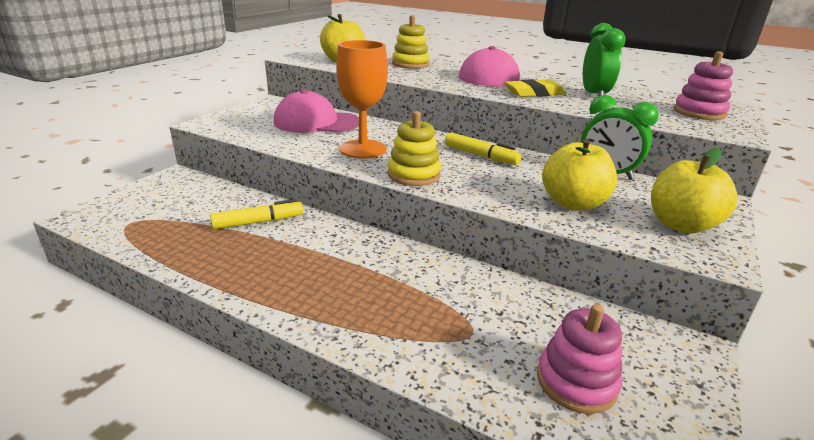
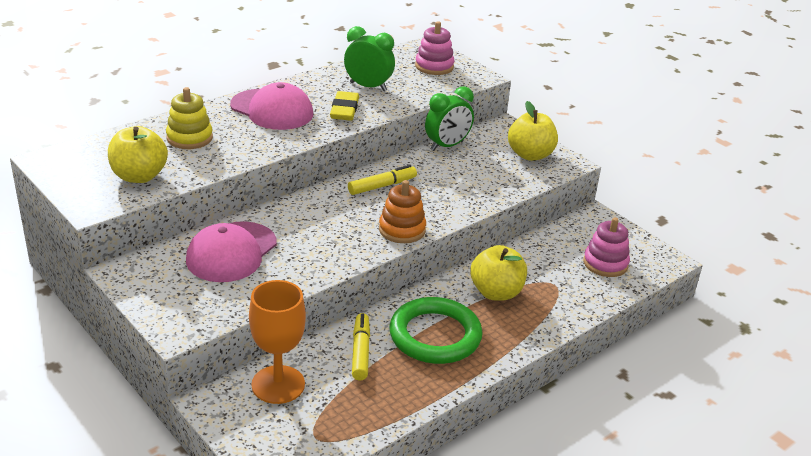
camera: 70 degrees left, 5 degrees up
orange goblet [336,40,388,159] -> orange goblet moved to [249,280,306,404]
yellow stacking toy [388,111,441,186] -> orange stacking toy [379,180,426,243]
yellow apple [542,139,617,211] -> yellow apple moved to [470,245,527,301]
none -> green ring [389,297,483,364]

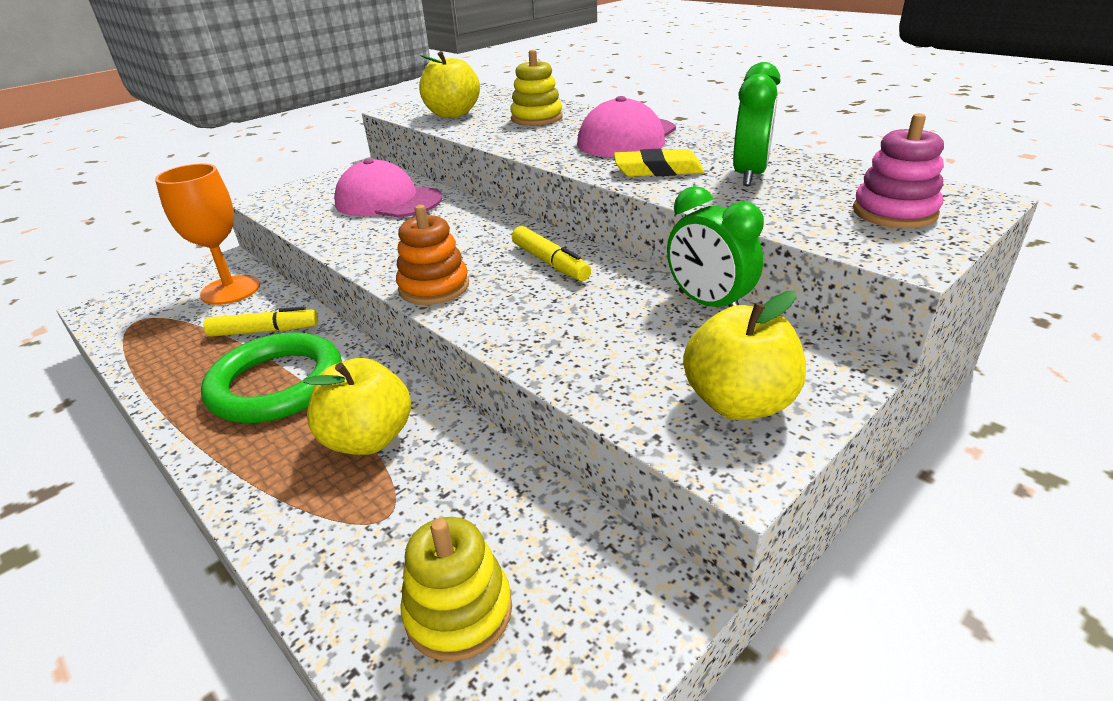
camera: 90 degrees right, 0 degrees up
pink stacking toy [583,217,630,277] -> yellow stacking toy [401,517,512,662]

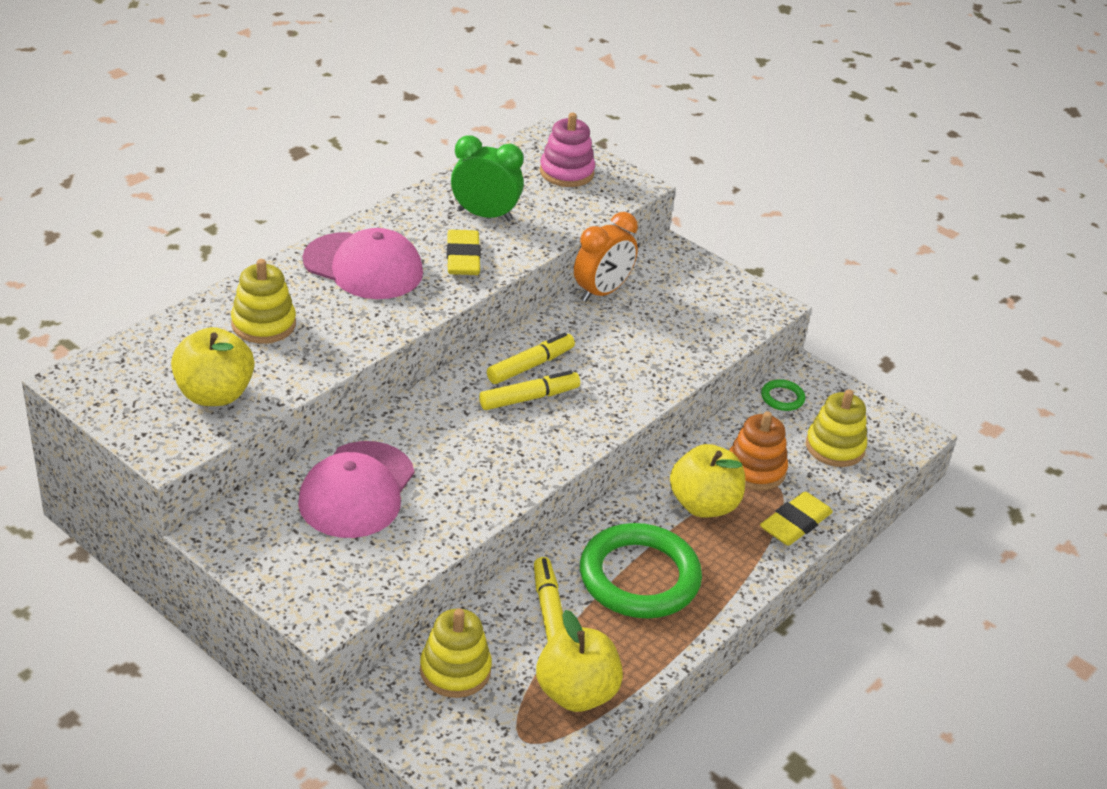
camera: 100 degrees left, 5 degrees up
orange goblet [155,164,260,305] -> yellow stacking toy [420,609,492,698]
orange stacking toy [396,205,469,305] -> orange stacking toy moved to [729,411,788,490]
green clock [667,186,764,307] -> orange clock [574,212,638,302]
yellow apple [683,291,806,420] -> yellow apple moved to [536,610,623,712]
none -> yellow marker [479,370,580,410]
none -> yellow eraser [760,492,833,546]
none -> green ring [761,379,805,411]

